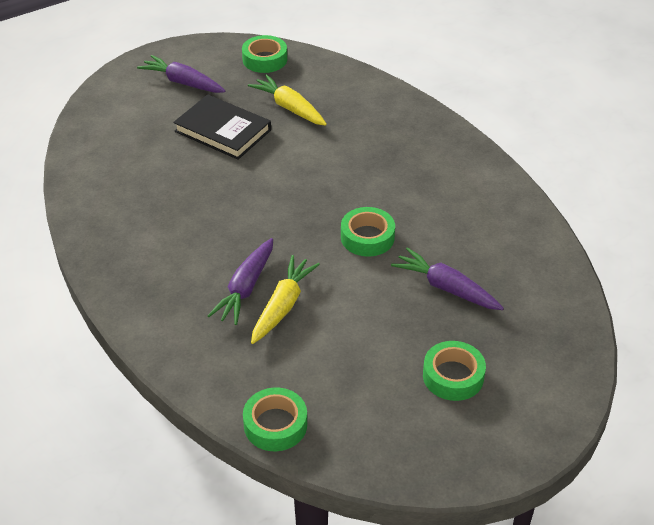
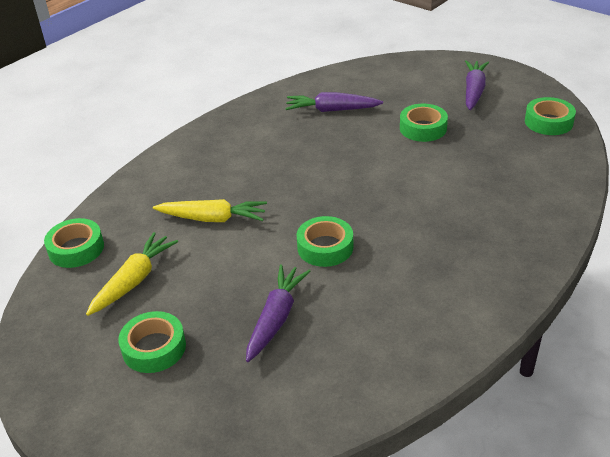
camera: 75 degrees right, 5 degrees down
black book [173,94,271,160] -> green tape [400,104,448,142]
purple carrot [208,238,273,325] -> purple carrot moved to [285,92,383,112]
yellow carrot [248,74,327,126] -> yellow carrot moved to [86,232,178,316]

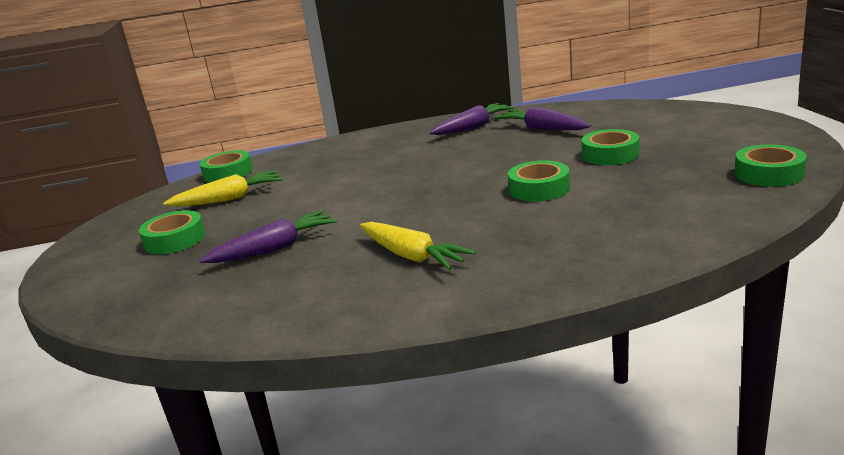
camera: 40 degrees right, 15 degrees down
yellow carrot [153,199,267,222] -> yellow carrot moved to [360,222,476,270]
green tape [296,216,353,267] -> green tape moved to [508,160,570,201]
purple carrot [465,60,489,110] -> purple carrot moved to [430,103,515,135]

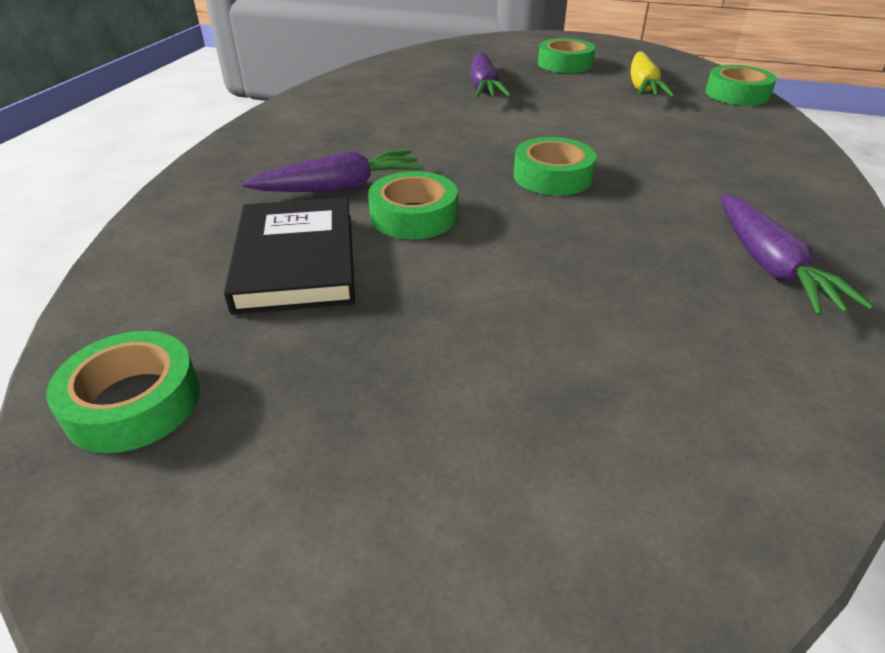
camera: 115 degrees right, 15 degrees up
yellow carrot [360,222,476,270] -> none
purple carrot [494,107,591,130] -> purple carrot moved to [242,150,423,192]
green tape [581,129,639,165] -> green tape moved to [514,137,597,196]
none -> black book [224,197,355,315]

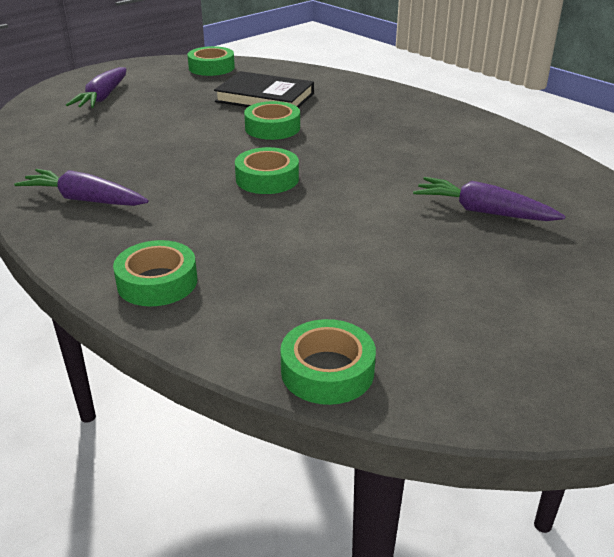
camera: 120 degrees right, 5 degrees down
purple carrot [242,150,423,192] -> purple carrot moved to [66,67,127,108]
green tape [538,38,595,73] -> green tape moved to [113,240,197,306]
yellow carrot [631,52,675,97] -> none

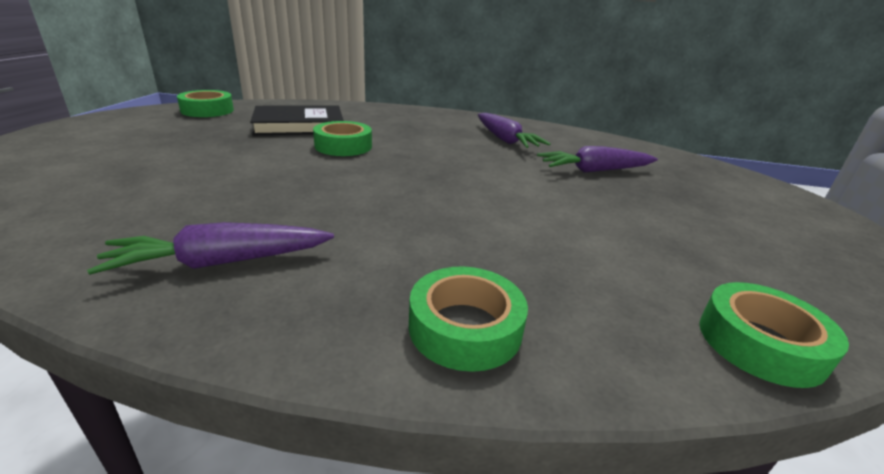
camera: 40 degrees left, 5 degrees down
purple carrot [66,67,127,108] -> purple carrot moved to [478,113,551,148]
green tape [235,147,299,194] -> none

